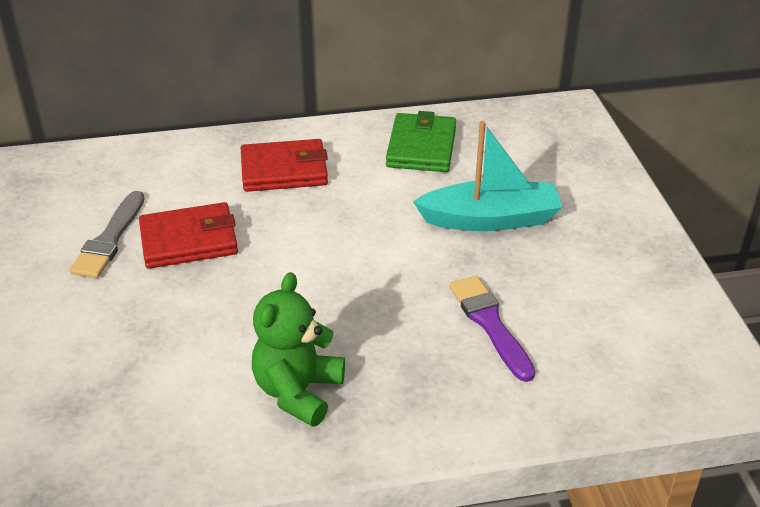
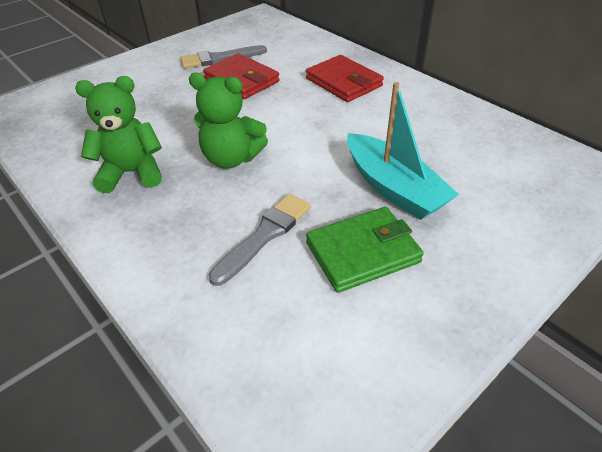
camera: 60 degrees right, 5 degrees up
green wallet [386,111,456,172] -> green wallet moved to [306,207,424,293]
purple brush [449,276,535,382] -> grey brush [209,194,311,286]
none -> green teddy bear [189,73,268,169]

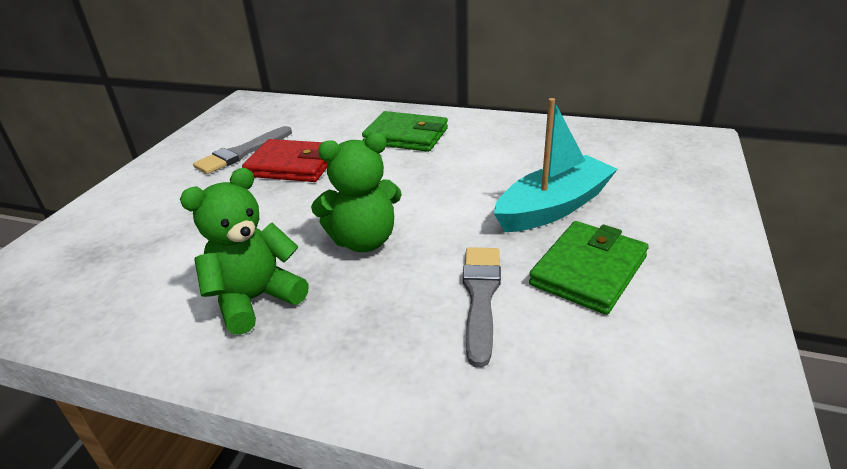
camera: 30 degrees left, 10 degrees down
red wallet [306,55,384,102] -> green wallet [362,111,448,152]
turquoise boat [347,82,459,220] -> turquoise boat turned 60 degrees counterclockwise [494,98,618,232]

